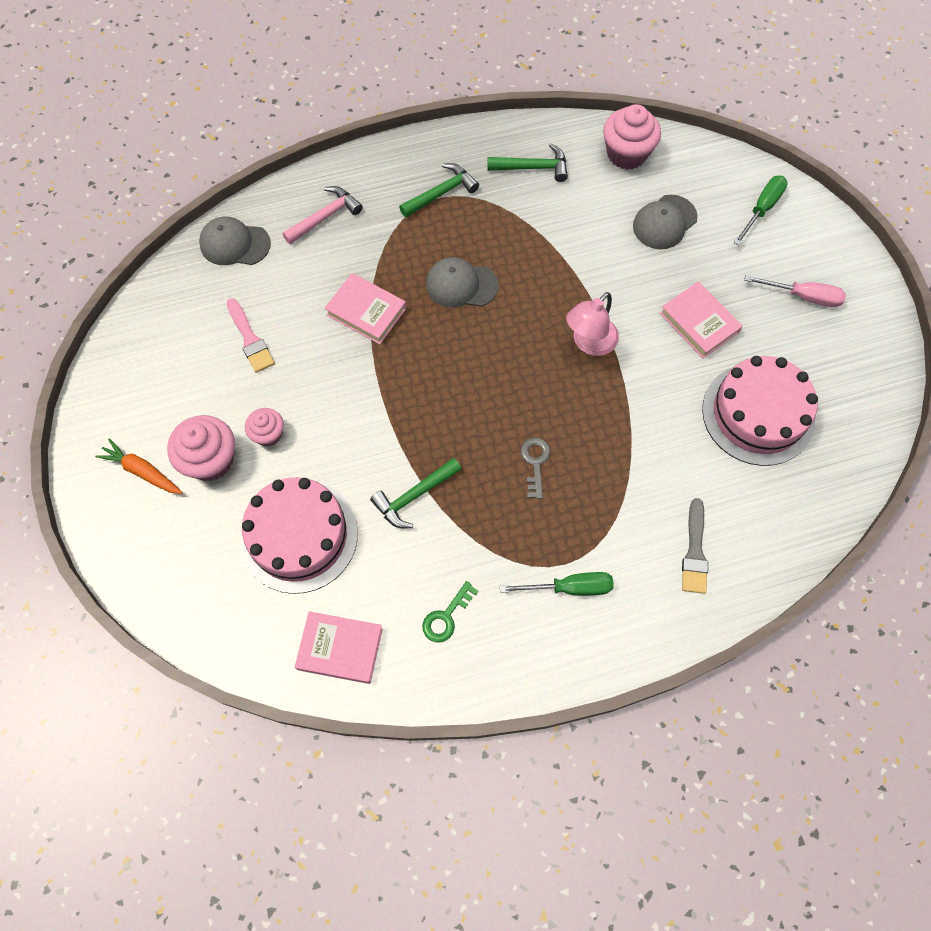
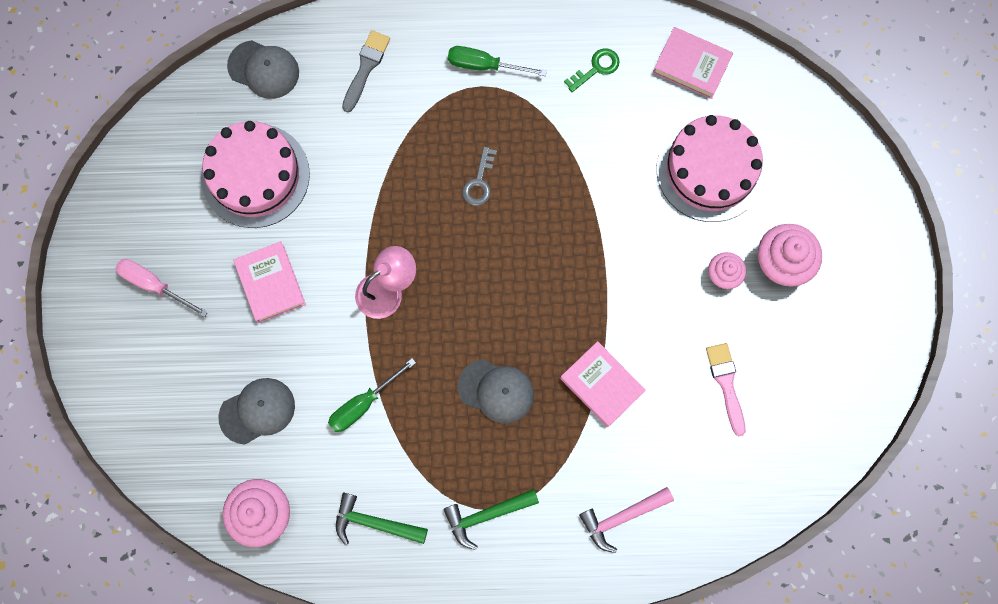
camera: 165 degrees left, 10 degrees up
orange carrot [95,438,183,494] -> none
grey cap [199,217,271,265] -> grey cap moved to [227,40,299,99]
green hammer [370,458,462,528] -> none
green screwdriver [734,176,788,245] -> green screwdriver moved to [328,358,416,432]

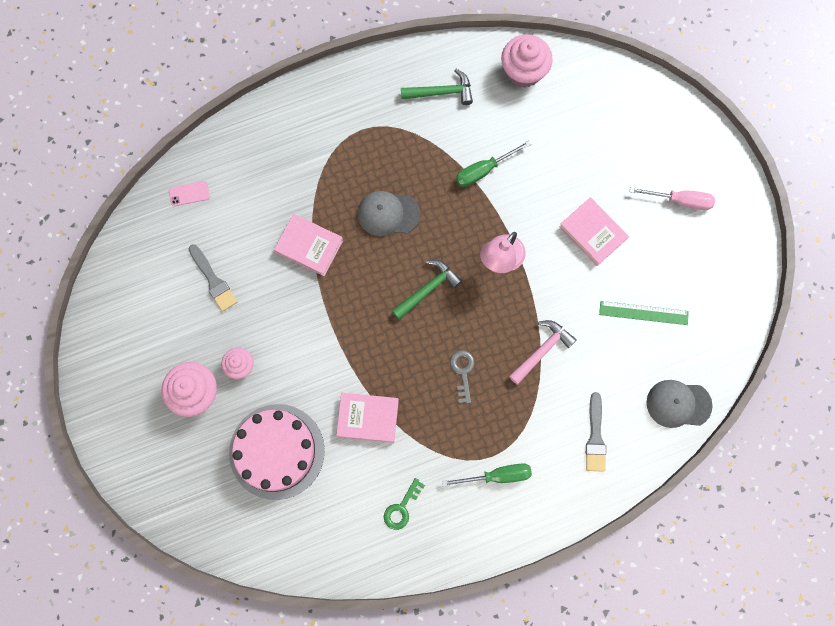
camera: 160 degrees right, 0 degrees up
pink cake [201,121,310,228] -> green ruler [599,301,689,325]
grey cap [218,378,295,444] -> none
green screwdriver [328,358,416,432] -> green screwdriver turned 150 degrees counterclockwise [456,140,531,187]
green hammer [443,489,539,550] -> green hammer moved to [392,260,462,320]
pink hammer [579,487,674,553] -> pink hammer moved to [509,320,577,385]
pink book [653,27,733,99] -> pink book moved to [336,393,399,443]
pink brush [706,343,746,436] -> grey brush [189,244,237,312]
none -> pink phone [169,181,210,206]

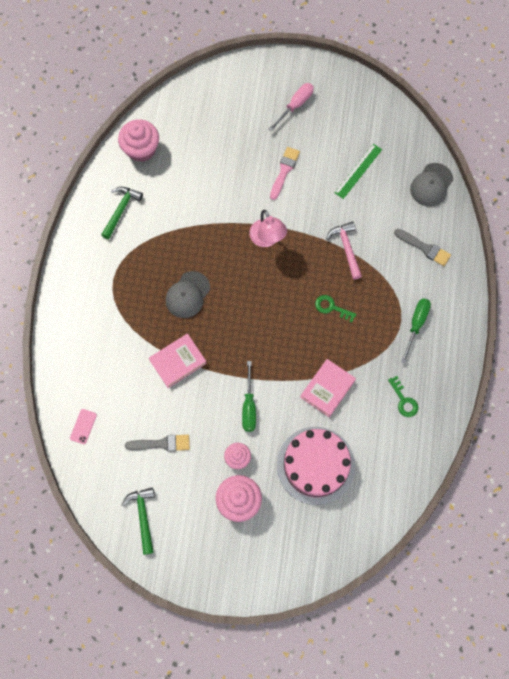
camera: 60 degrees left, 5 degrees down
green hammer [392,260,462,320] -> green hammer moved to [121,487,155,555]
grey key [450,350,475,404] -> green key [315,295,356,322]
green screwdriver [456,140,531,187] -> green screwdriver moved to [242,361,256,432]
pink book [559,197,629,266] -> pink brush [270,147,300,200]

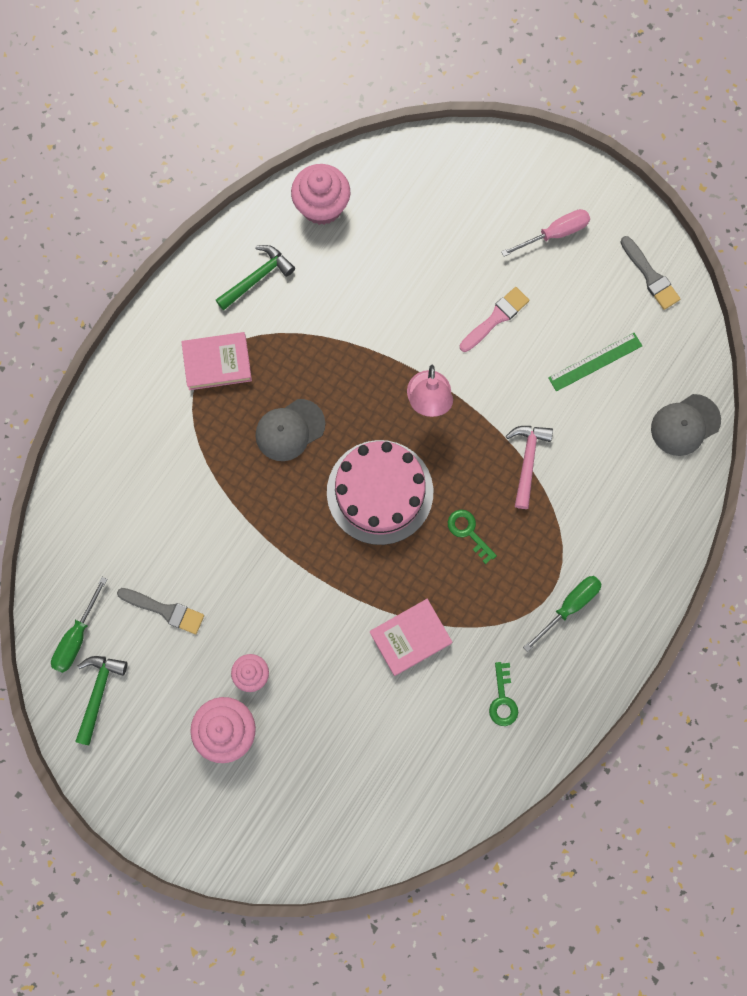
camera: 25 degrees right, 5 degrees up
pink phone [70,409,97,444] -> none
pink book [149,334,207,388] -> pink book moved to [181,332,252,390]
green screwdriver [242,361,256,432] -> green screwdriver moved to [51,577,108,673]
pink cake [277,427,355,505] -> pink cake moved to [327,440,433,545]
grey brush [394,229,451,266] -> grey brush moved to [620,236,680,310]

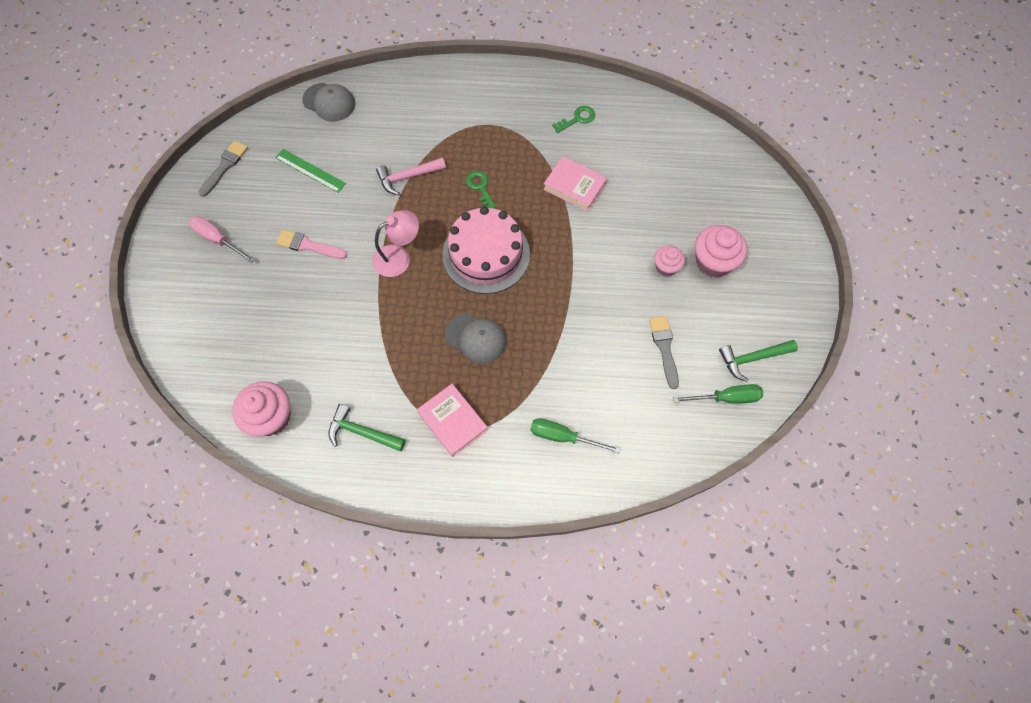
camera: 120 degrees left, 10 degrees down
green key [448,510,497,564] -> green key turned 135 degrees clockwise [466,171,496,208]
green screwdriver [523,576,602,652] -> green screwdriver moved to [530,418,621,453]

